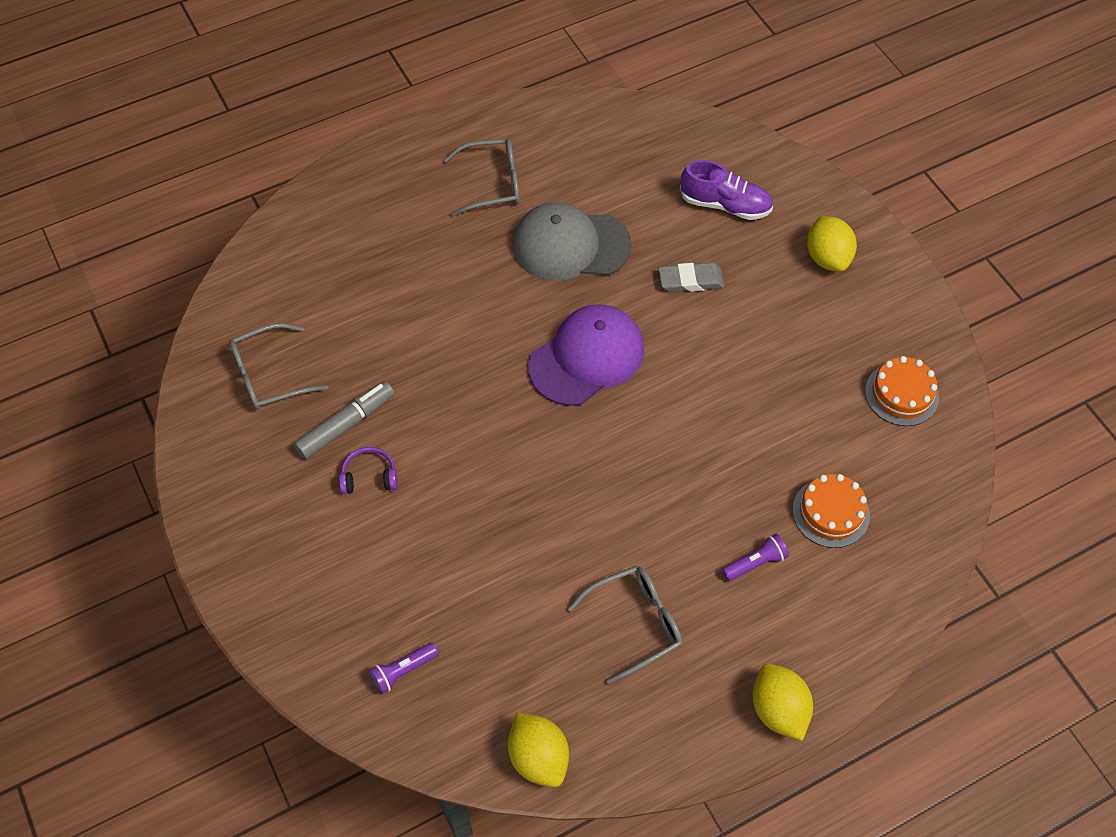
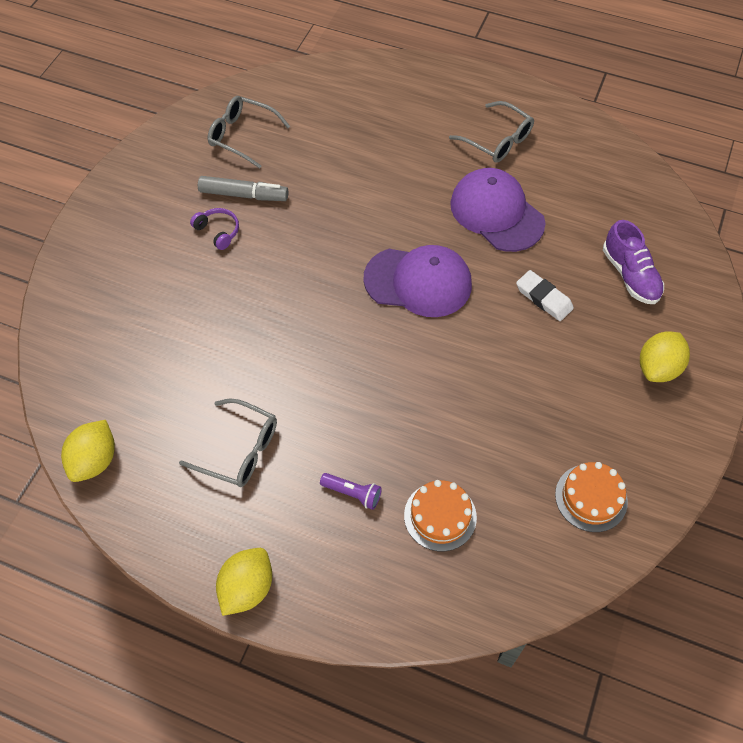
camera: 50 degrees right, 0 degrees up
purple flashlight [369,643,439,694] -> none
grey cap [513,202,632,281] -> purple cap [450,168,545,252]
grey eraser [658,263,724,292] -> white eraser [516,270,574,321]

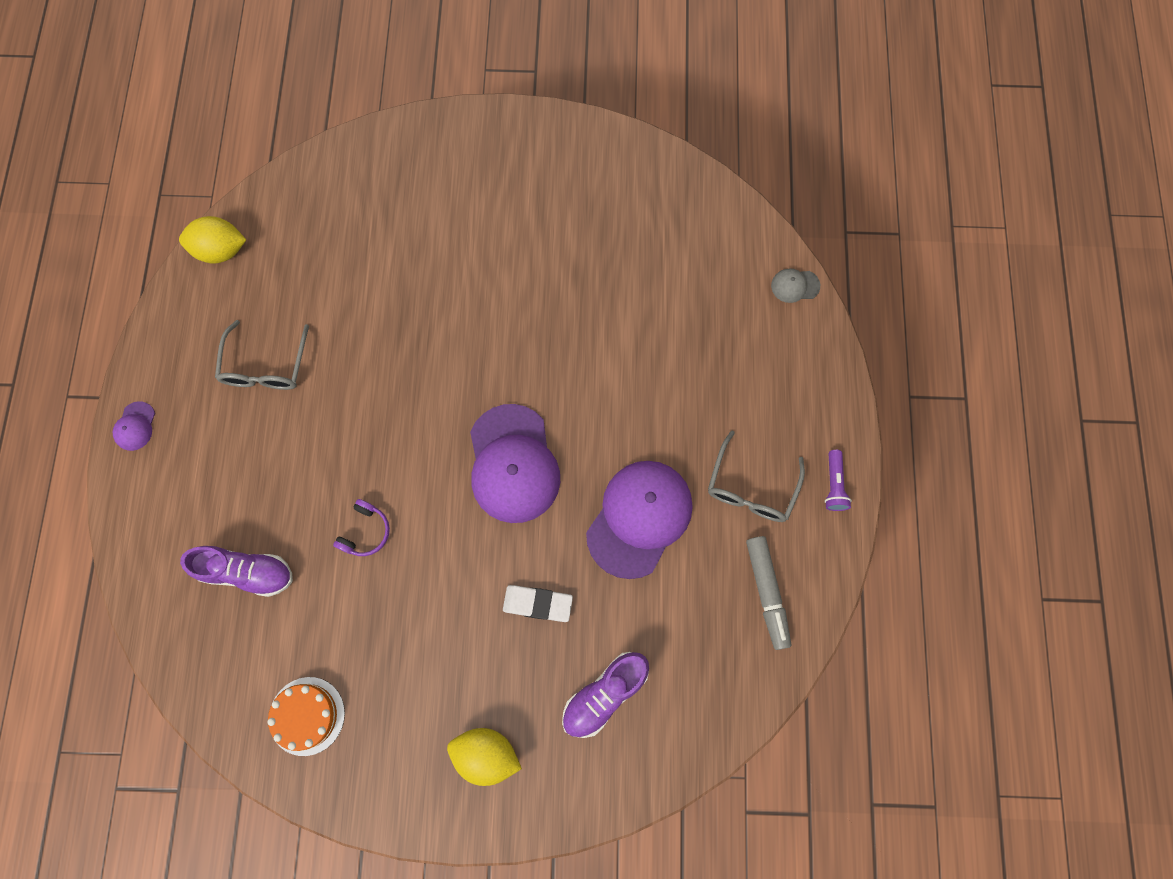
camera: 70 degrees right, 15 degrees up
purple headphones [190,208,239,250] -> purple headphones moved to [333,499,390,556]
grey marker [198,176,288,201] -> grey marker moved to [746,536,791,650]
grey glasses [208,96,290,168] -> none
yellow lemon [216,548,272,616] -> purple cap [113,401,155,451]
purple flashlight [320,473,382,510] -> purple flashlight moved to [825,450,852,511]
orange cake [404,480,477,551] -> purple shoe [180,546,293,597]
white eraser [516,270,574,321] -> white eraser turned 75 degrees clockwise [503,585,573,622]
none -> grey cap [771,268,820,303]

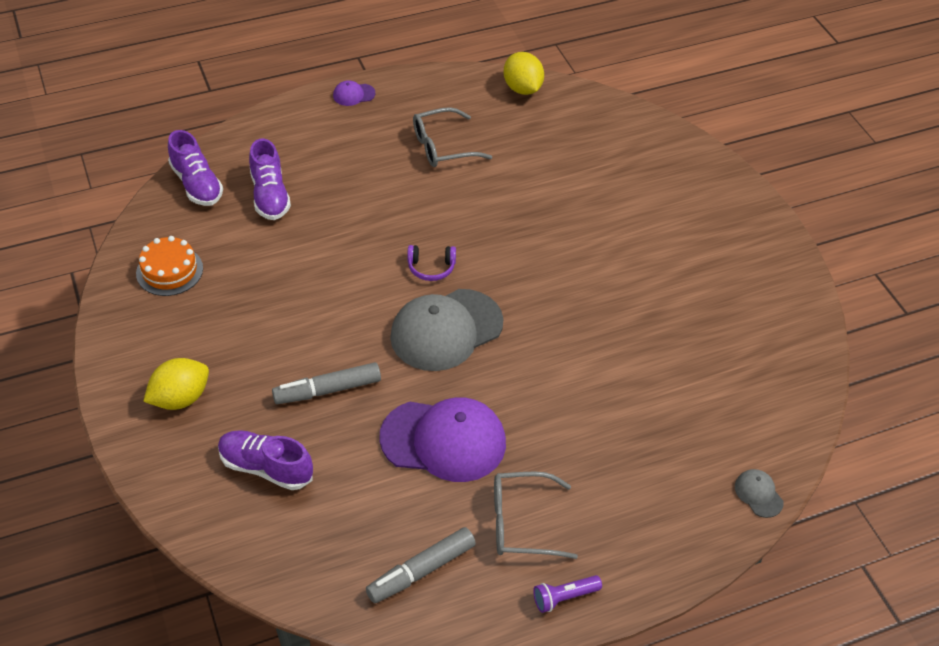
camera: 65 degrees right, 25 degrees down
purple headphones [333,499,390,556] -> purple headphones moved to [407,245,456,281]
yellow lemon [447,728,522,786] -> yellow lemon turned 60 degrees clockwise [143,358,209,410]
purple cap [470,404,560,523] -> grey cap [390,289,503,371]
white eraser [503,585,573,622] -> grey marker [272,362,381,404]
none -> purple shoe [168,130,223,206]

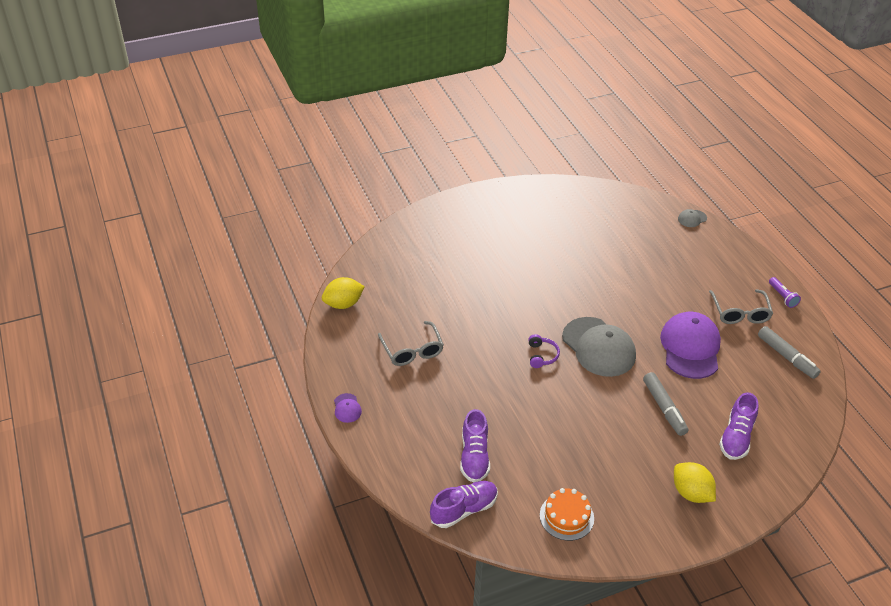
camera: 90 degrees left, 5 degrees down
purple shoe [249,139,291,220] -> purple shoe turned 105 degrees clockwise [460,409,490,483]

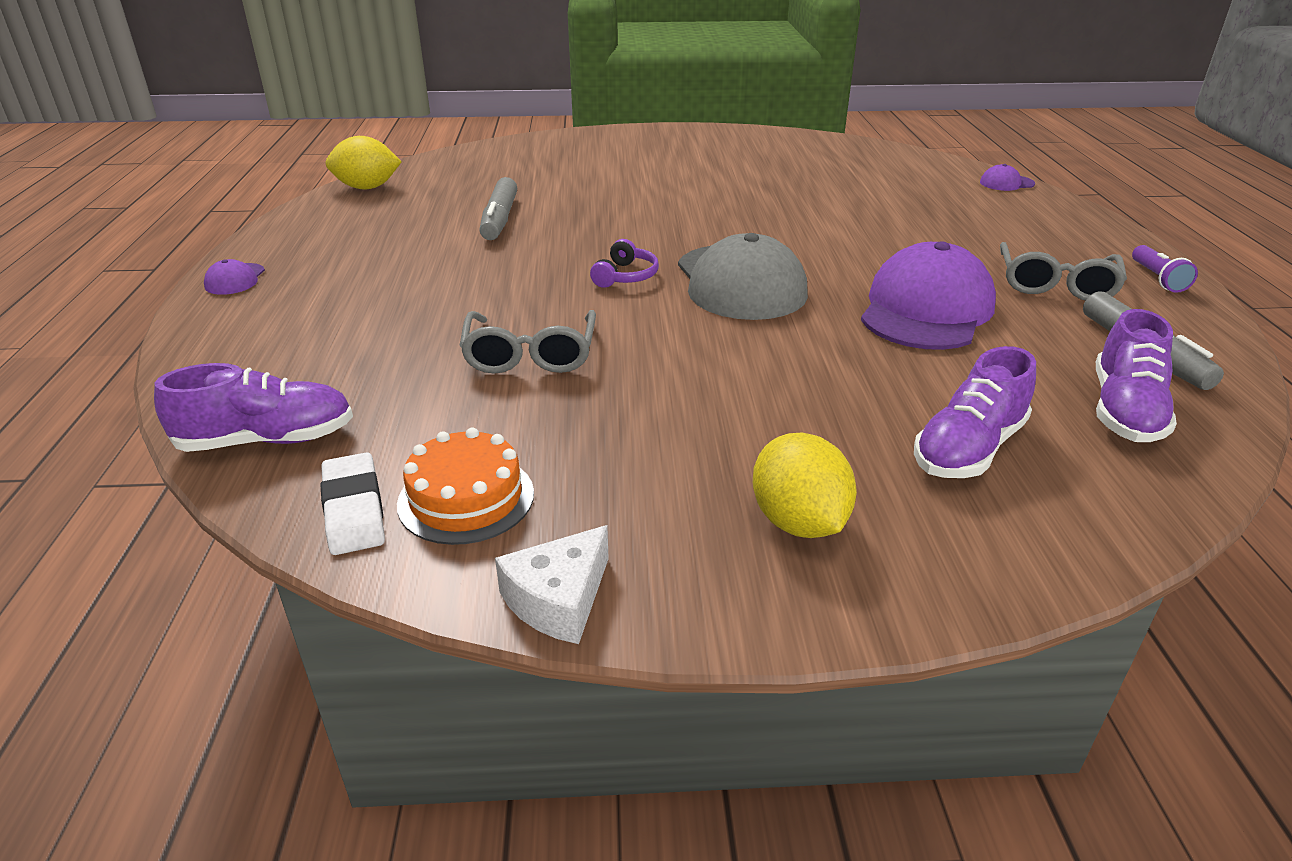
camera: 20 degrees right, 10 degrees down
grey glasses [378,321,444,366] -> grey glasses moved to [459,310,596,374]
purple shoe [460,409,490,483] -> purple shoe moved to [1096,309,1177,442]
grey marker [643,372,688,436] -> grey marker moved to [479,177,517,240]
grey cap [678,209,707,227] -> purple cap [980,164,1035,191]
none -> white eraser [321,452,385,555]
none -> white cheese [495,525,609,644]

